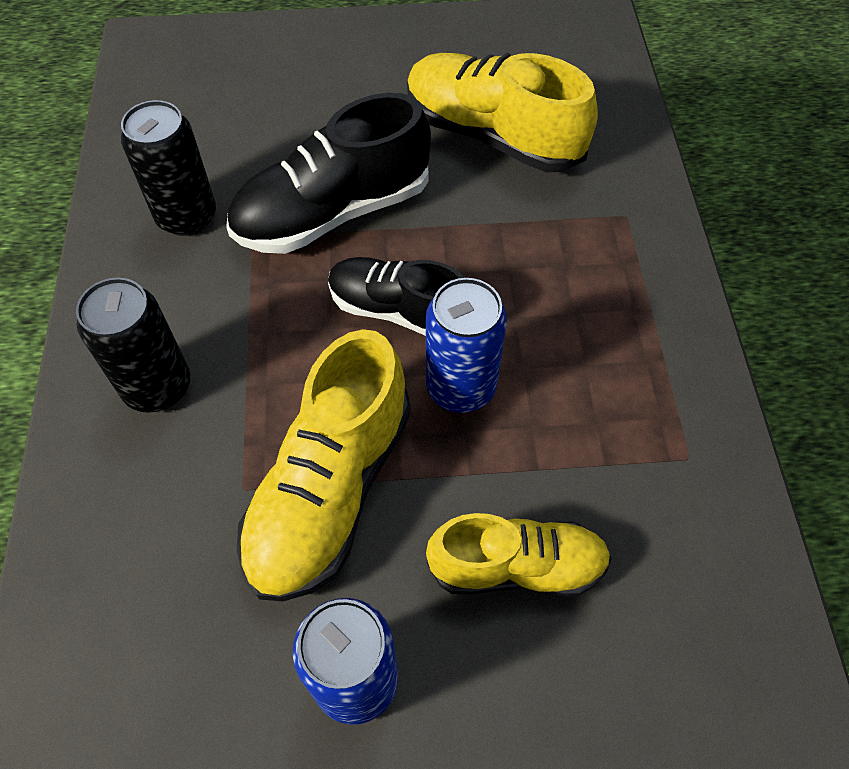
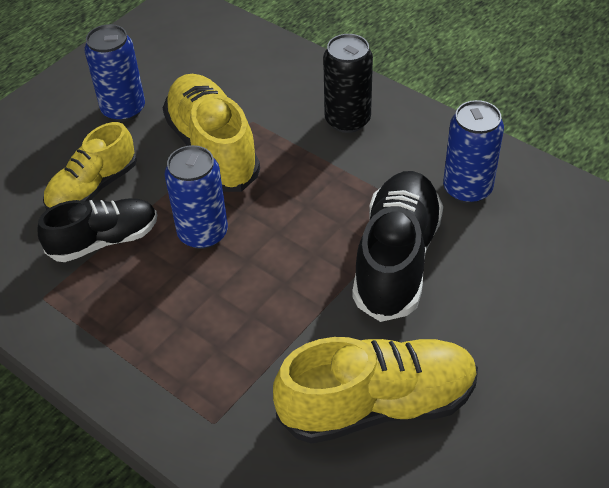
camera: 135 degrees right, 10 degrees down
black can [121,100,216,236] -> blue can [443,100,504,204]
black shoe [328,257,465,336] -> black shoe moved to [37,198,157,262]

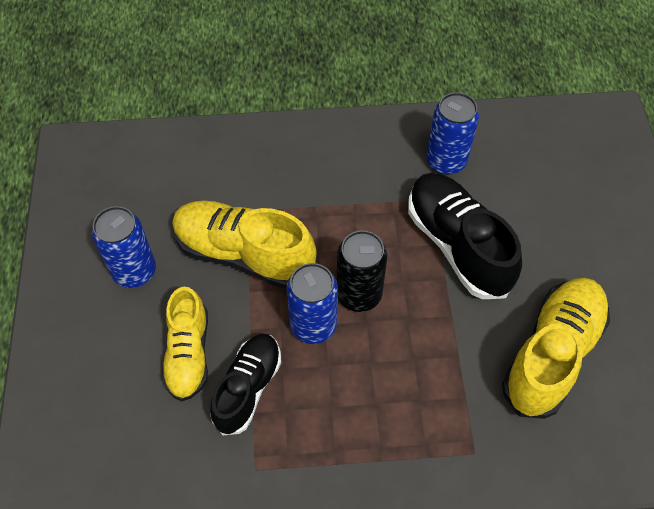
camera: 45 degrees left, 10 degrees up
black can [323,34,373,133] -> black can moved to [337,230,387,312]

